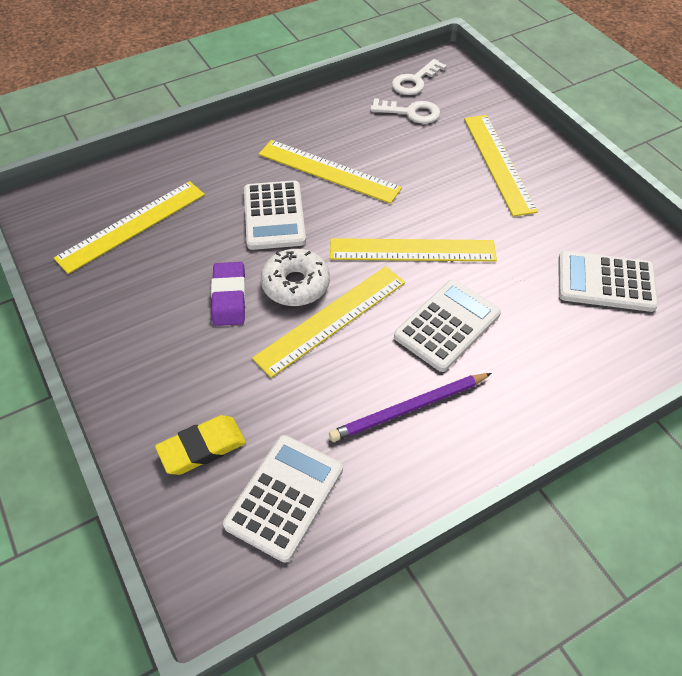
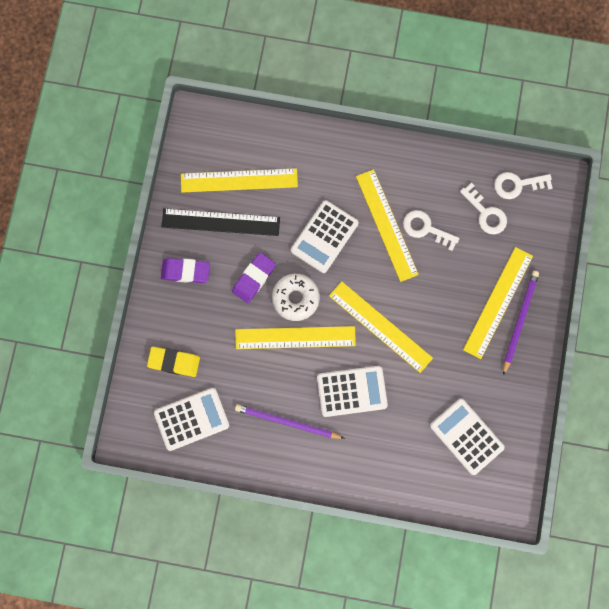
camera: 40 degrees right, 25 degrees up
none -> purple eraser [161,258,210,283]
none -> black ruler [162,208,280,236]
none -> white key [403,210,459,251]
none -> purple pencil [503,271,539,376]

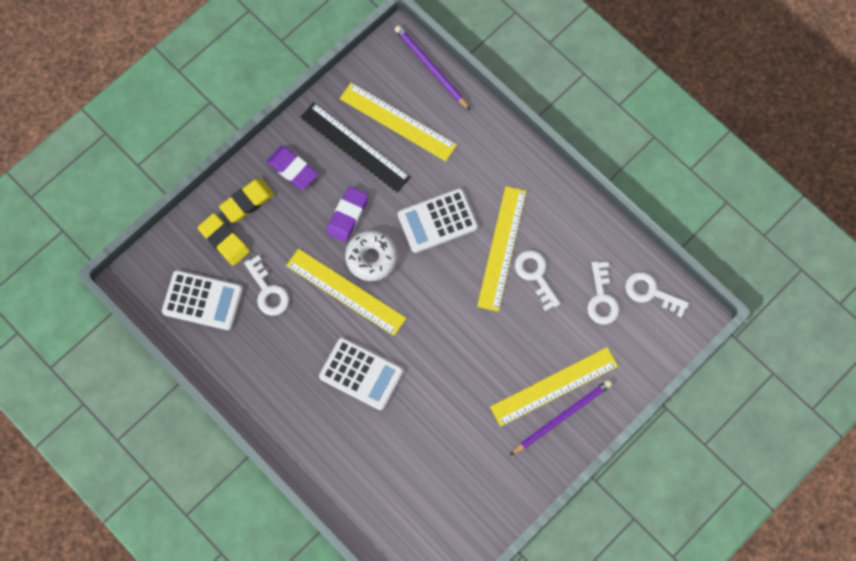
camera: 35 degrees right, 5 degrees down
purple eraser [232,252,276,303] -> purple eraser turned 45 degrees counterclockwise [326,186,369,242]
purple pencil [235,404,345,439] -> purple pencil moved to [395,25,470,110]
yellow ruler [329,281,433,373] -> none
white calculator [430,398,505,475] -> none
none -> yellow eraser [219,179,274,223]
none -> white key [244,255,289,316]

